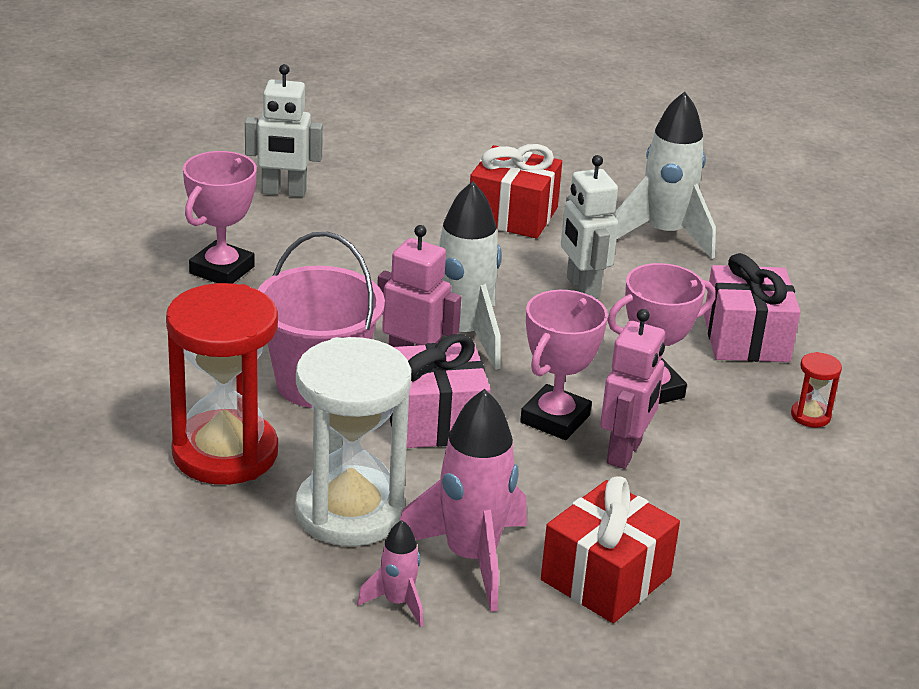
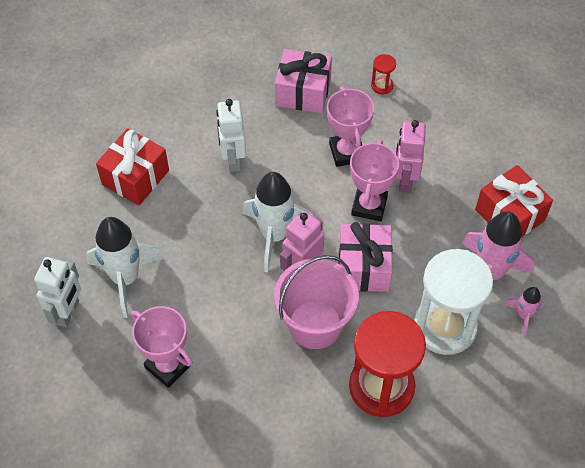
camera: 75 degrees left, 25 degrees up
pink trophy [520,290,608,440] -> pink trophy turned 60 degrees clockwise [350,140,399,221]
white robot [561,155,619,299] -> white robot turned 90 degrees clockwise [216,99,246,172]
pink robot [600,309,665,469] -> pink robot turned 120 degrees counterclockwise [396,120,426,192]
white rocket [614,92,716,259] -> white rocket moved to [86,217,164,318]

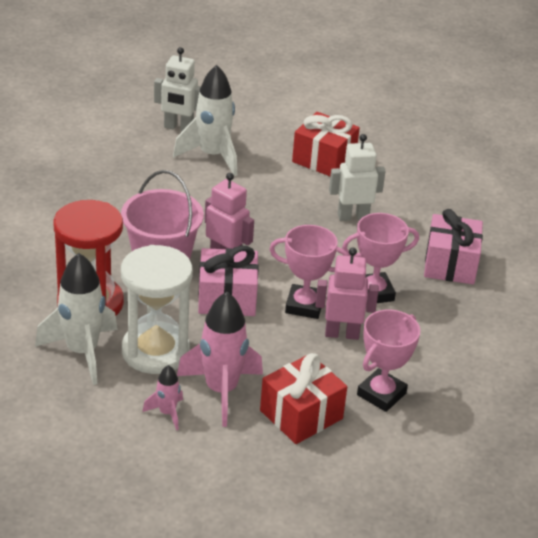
camera: 85 degrees right, 20 degrees down
pink trophy [131,306,193,388] -> pink trophy moved to [357,309,420,412]
white rocket [242,172,313,272] -> white rocket moved to [35,253,118,385]
red hourglass [371,54,396,94] -> none

